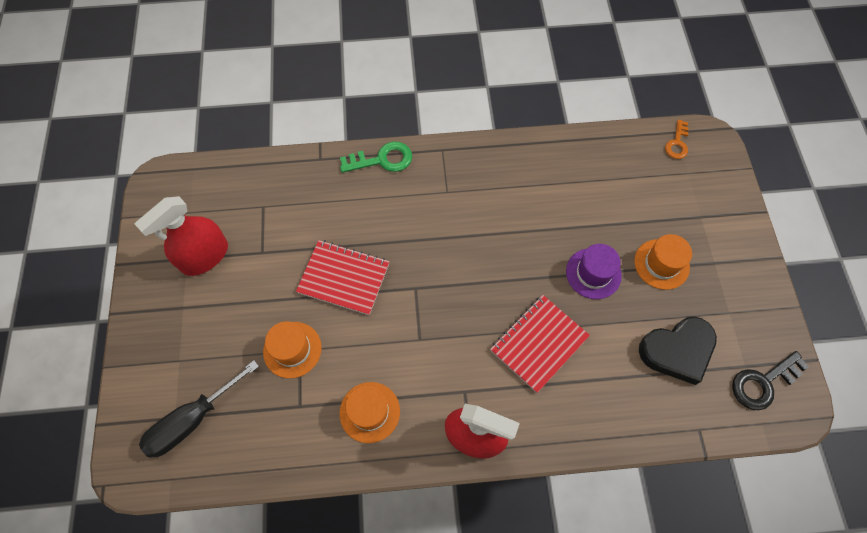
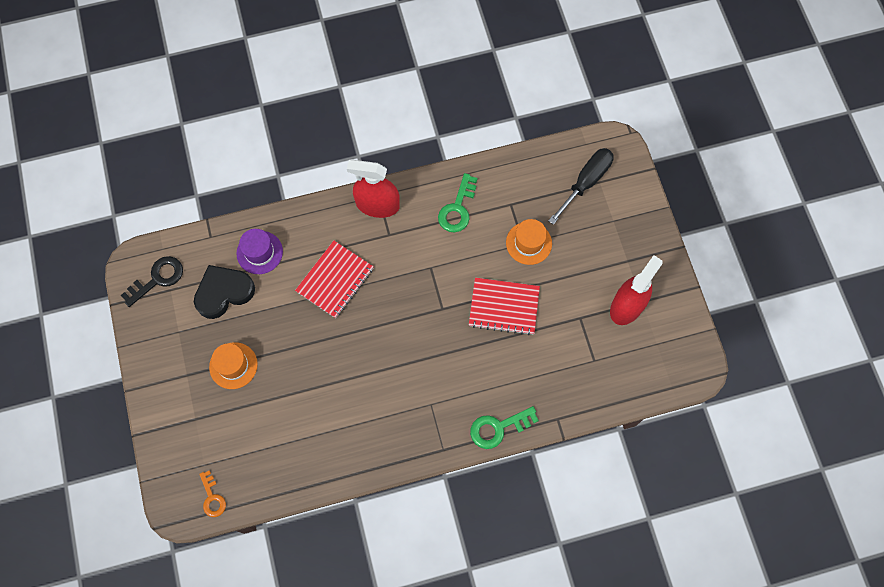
camera: 170 degrees right, 5 degrees up
orange hat [340,382,400,443] -> green key [438,173,478,232]
purple hat [566,244,622,299] -> purple hat moved to [236,229,283,274]
orange key [665,120,689,159] -> orange key turned 150 degrees clockwise [199,471,226,517]

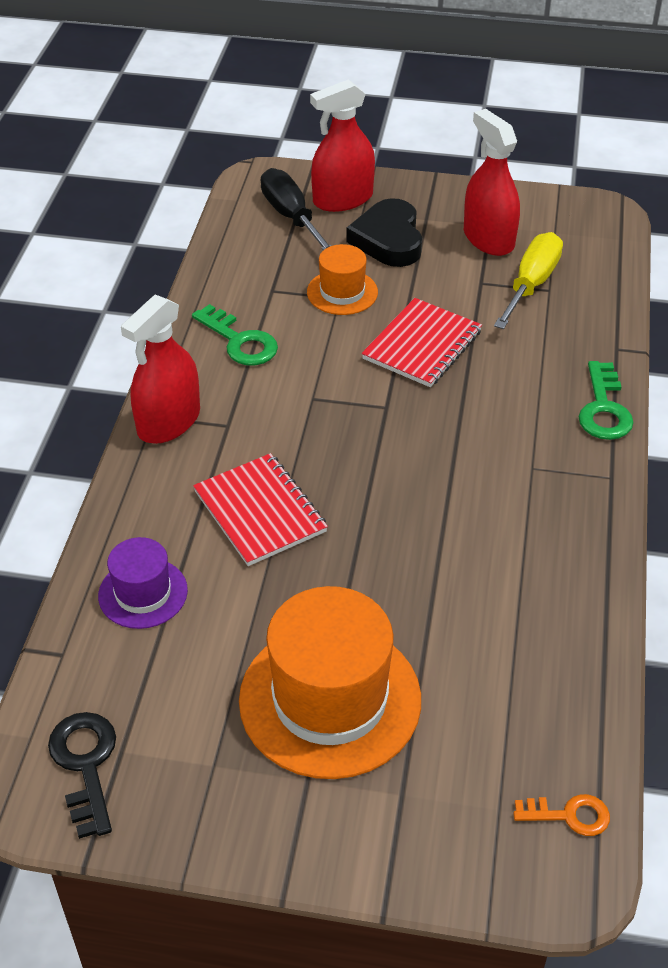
camera: 65 degrees left, 25 degrees down
black heart [194,265,255,319] -> black heart moved to [346,198,422,267]
orange hat [209,342,258,389] -> orange hat [239,586,421,779], size x1.91
none -> red spray bottle [310,79,375,212]
none -> yellow screwdriver [494,232,563,329]

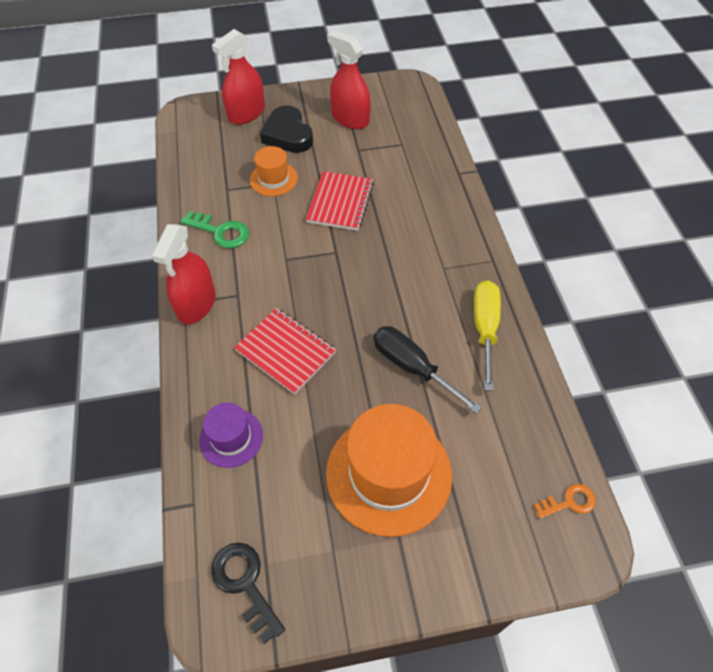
camera: 20 degrees left, 10 degrees up
black screwdriver [261,168,331,250] -> black screwdriver moved to [373,326,482,414]
yellow screwdriver [494,232,563,329] -> yellow screwdriver moved to [474,280,501,391]
green key [578,361,634,440] -> none

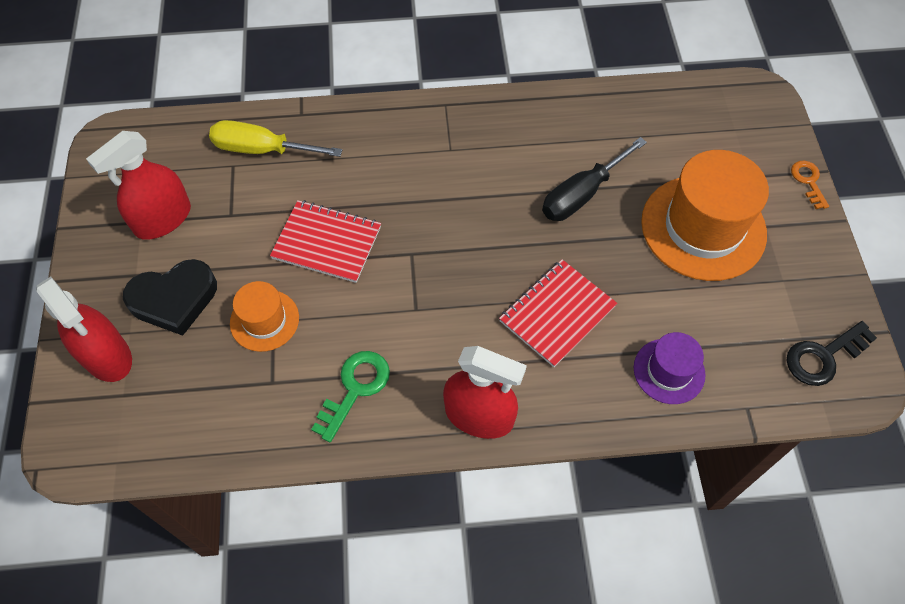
camera: 85 degrees left, 5 degrees up
yellow screwdriver [474,280,501,391] -> yellow screwdriver moved to [209,120,342,157]
orange key [534,484,596,519] -> orange key moved to [791,161,829,209]

